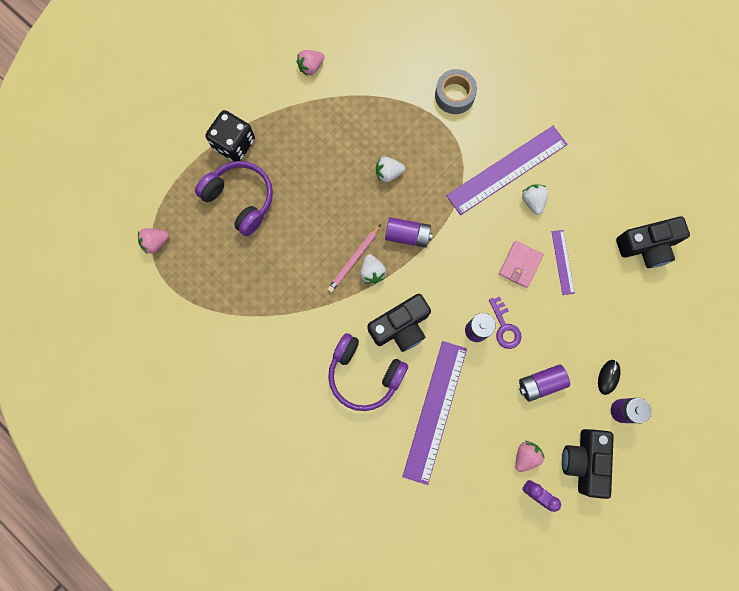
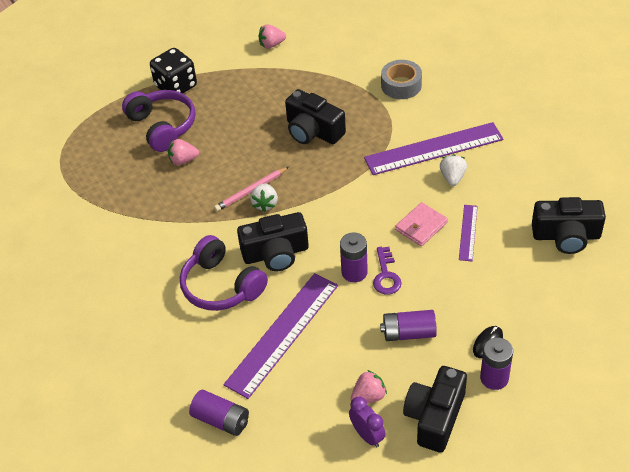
camera: 20 degrees right, 30 degrees down
pink strawberry [138,228,169,254] -> pink strawberry moved to [168,139,199,165]
white strawberry [376,157,405,182] -> black camera [285,89,346,144]
purple battery [385,217,433,248] -> purple battery moved to [189,390,249,436]

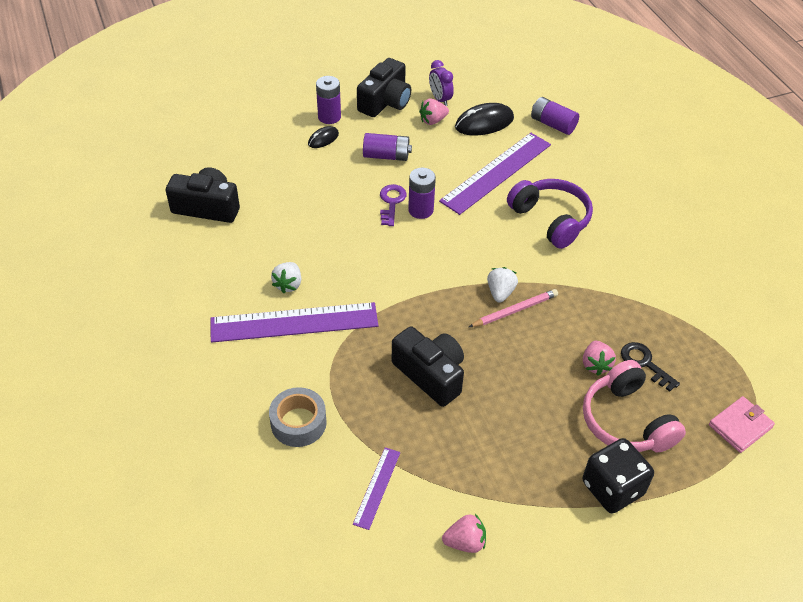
camera: 175 degrees left, 0 degrees up
purple headphones [122,90,195,152] -> pink headphones [583,360,686,452]
pink strawberry [168,139,199,165] -> pink strawberry turned 90 degrees clockwise [583,341,616,375]
black camera [237,212,309,271] -> none
pink wallet [395,202,448,246] -> pink wallet moved to [709,396,775,453]
purple ruler [459,205,478,261] -> purple ruler moved to [353,447,400,530]
none -> black mouse [455,103,514,135]
none -> black key [621,342,680,392]

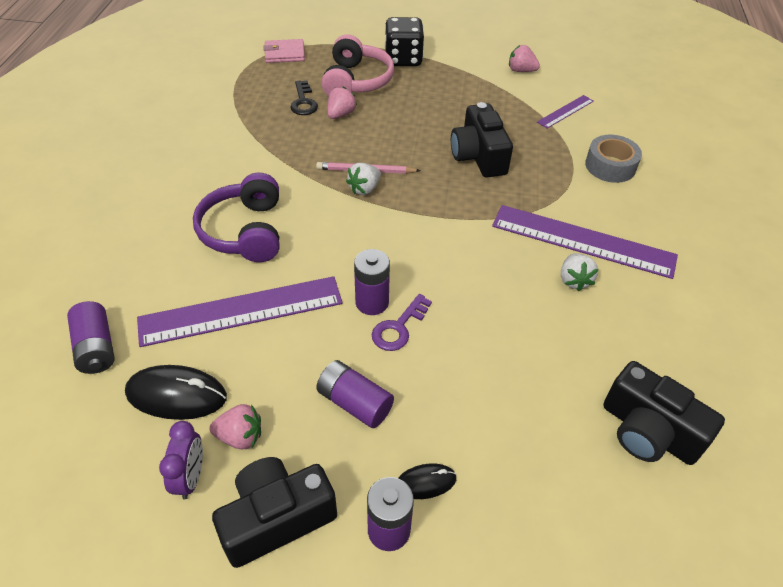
camera: 150 degrees left, 0 degrees up
white strawberry [271,262,301,293] -> white strawberry turned 135 degrees clockwise [561,253,598,291]

